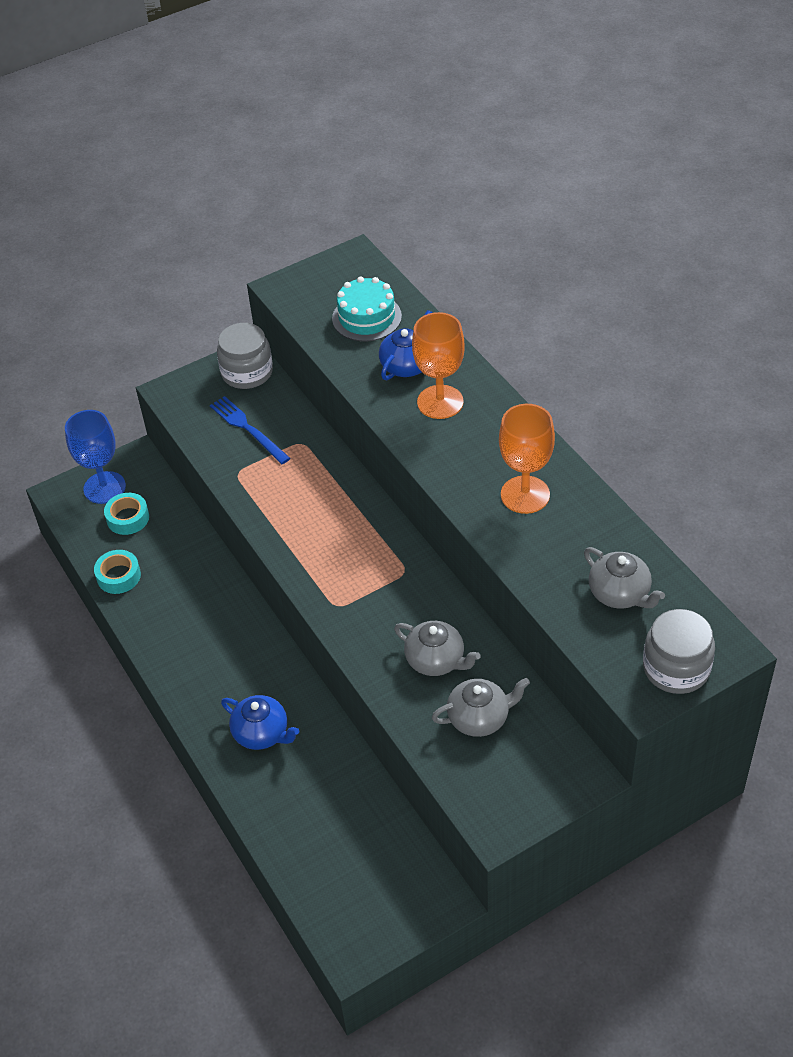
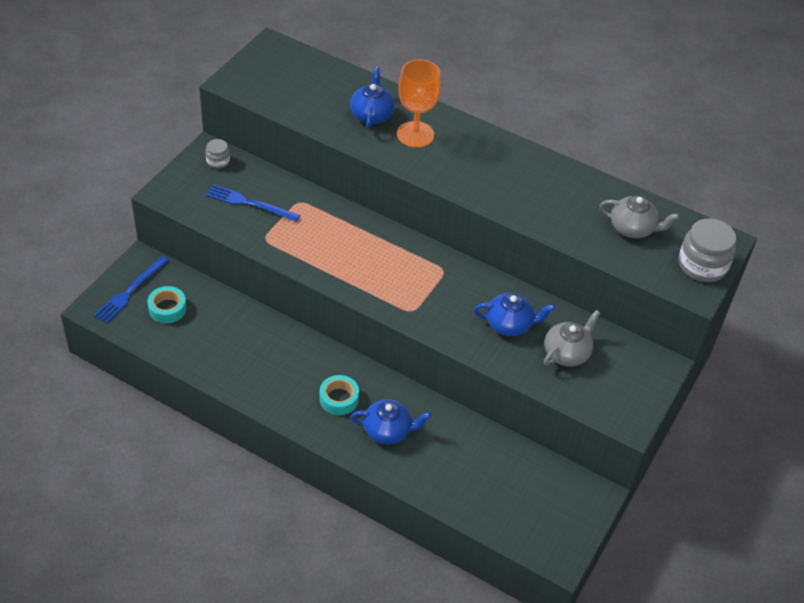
camera: 35 degrees left, 0 degrees up
blue goblet [65,410,126,504] -> blue fork [94,256,169,323]
turquoise tape [94,550,141,594] -> turquoise tape moved to [319,375,359,415]
grey jar [217,323,273,389] -> grey jar [205,139,230,169], size x0.53
turquoise cake [332,276,402,342] -> none
grey teapot [394,621,481,676] -> blue teapot [474,293,555,336]
orange goblet [499,404,555,514] -> none

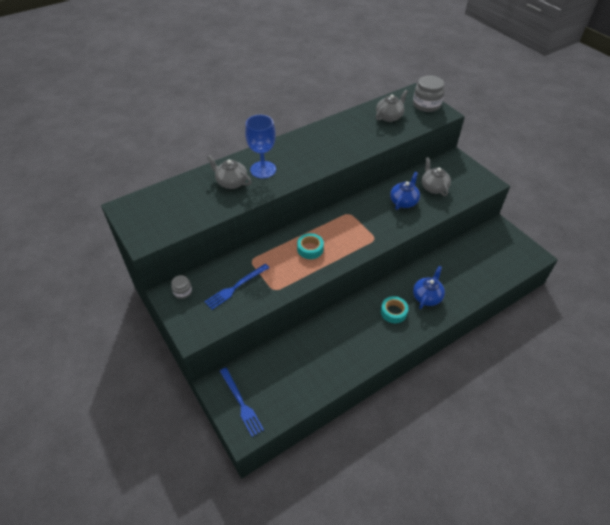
camera: 60 degrees left, 0 degrees up
turquoise tape [147,286,187,323] -> turquoise tape moved to [297,233,324,259]
blue teapot [350,67,394,129] -> grey teapot [207,155,252,189]
orange goblet [397,59,441,148] -> blue goblet [245,115,276,179]

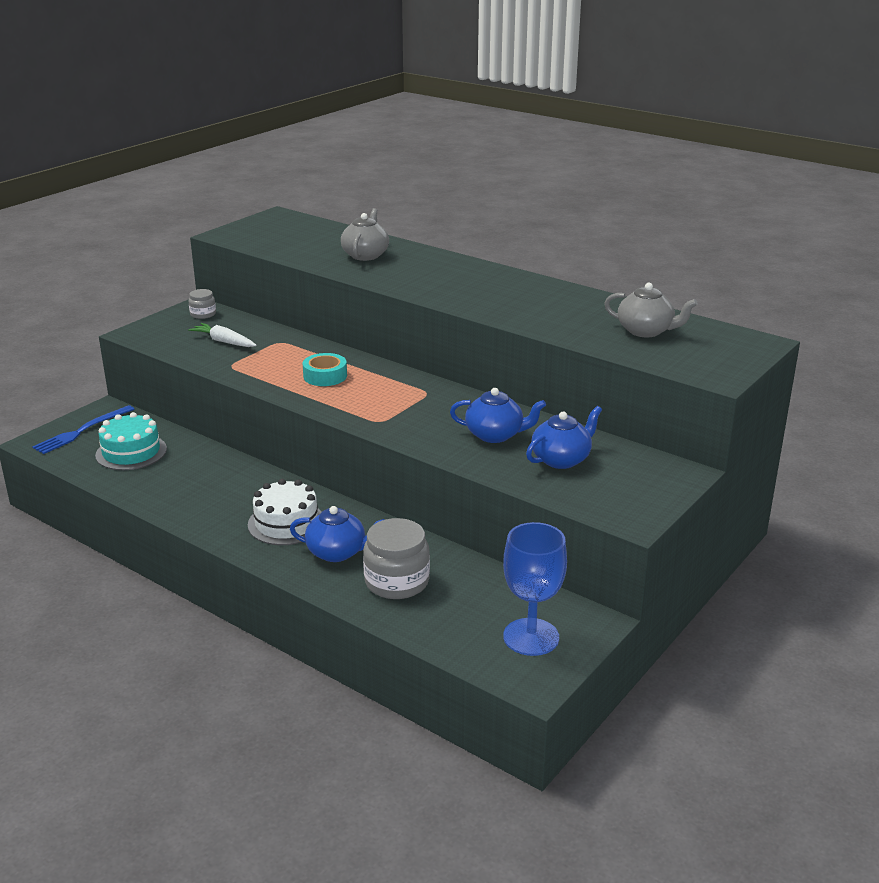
camera: 70 degrees right, 20 degrees down
blue fork [204,264,269,310] -> white carrot [188,323,256,347]
blue goblet [245,115,276,179] -> blue goblet moved to [503,522,567,656]
turquoise tape [381,296,408,323] -> white cake [248,479,322,545]
grey jar [413,75,445,112] -> grey jar moved to [363,518,430,599]
grey teapot [422,157,451,196] -> blue teapot [526,406,602,469]
none -> turquoise cake [95,412,167,470]

